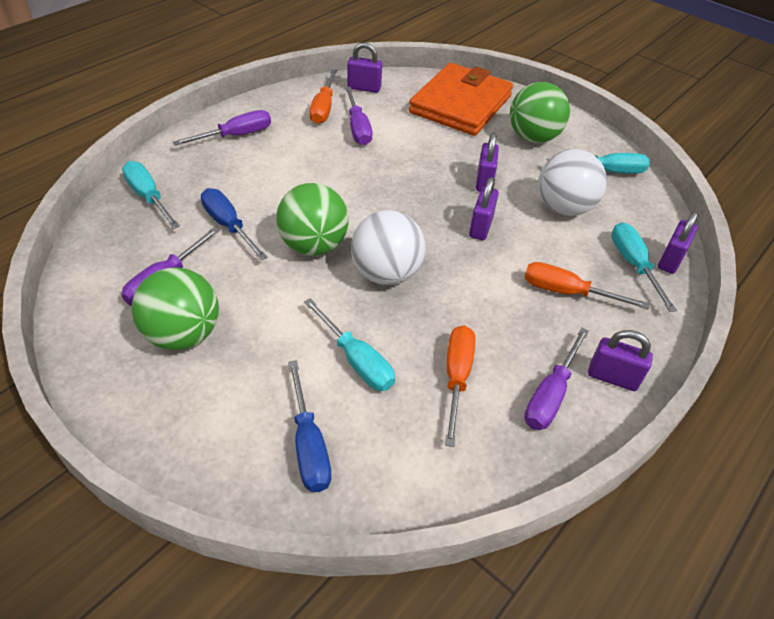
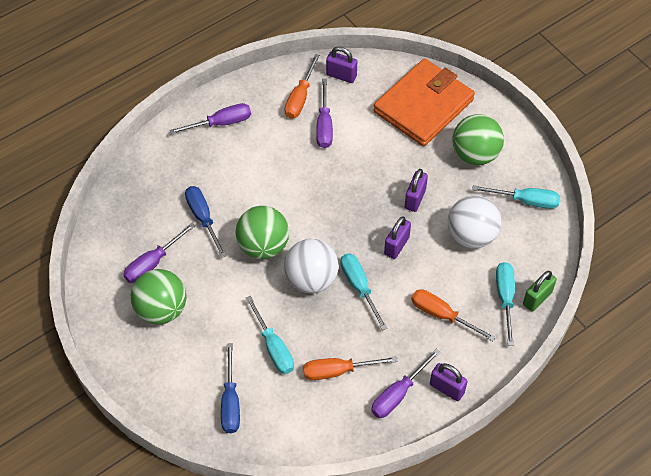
camera: 15 degrees right, 10 degrees up
turquoise screwdriver [122,161,180,229] -> turquoise screwdriver moved to [341,253,387,331]
orange screwdriver [445,325,476,447] -> orange screwdriver turned 120 degrees counterclockwise [303,356,398,380]
purple padlock [658,211,698,274] -> green padlock [523,271,557,311]

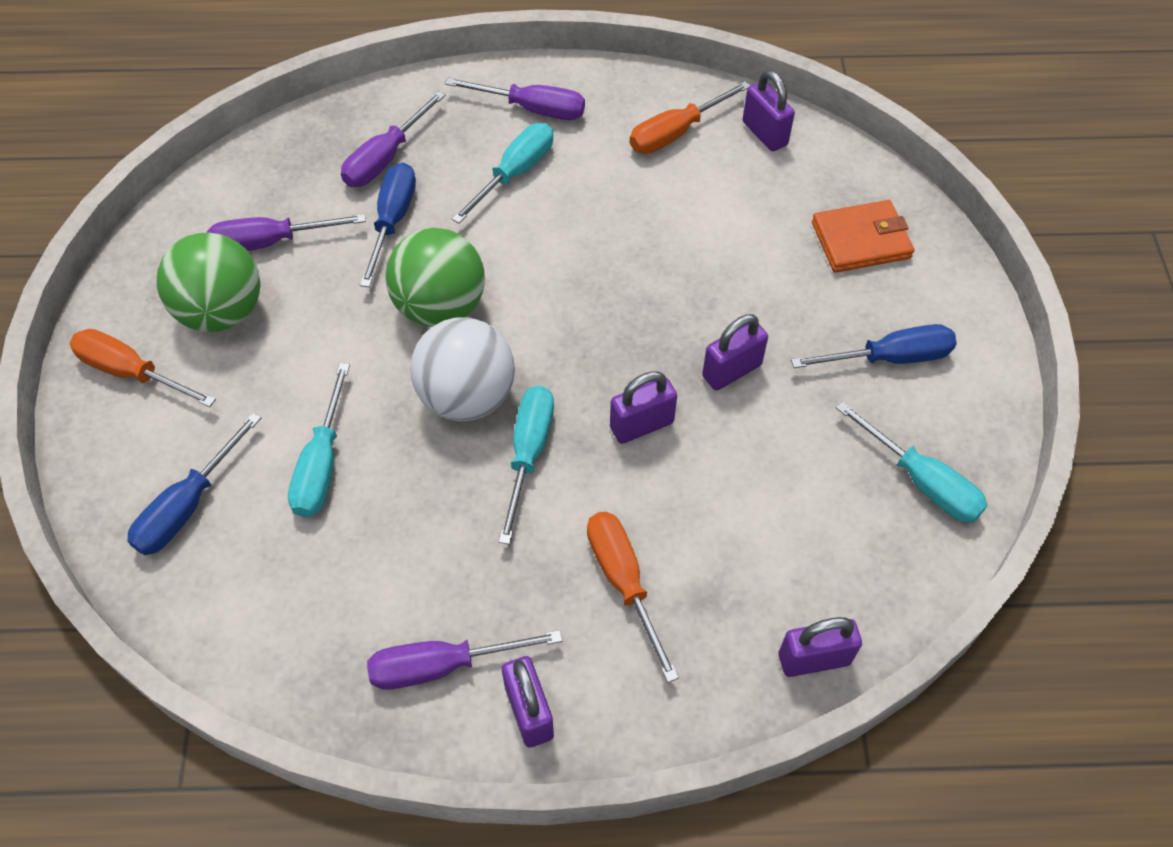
camera: 35 degrees right, 0 degrees up
orange screwdriver [303,356,398,380] -> orange screwdriver moved to [70,329,216,407]
purple screwdriver [316,79,333,148] -> purple screwdriver moved to [341,91,446,187]
orange wallet [373,58,475,146] -> orange wallet [812,200,914,273], size x0.55
white ball [448,195,502,248] -> none
green ball [452,114,504,165] -> blue screwdriver [791,324,957,368]
turquoise screwdriver [496,262,515,346] -> turquoise screwdriver moved to [452,123,553,223]
green padlock [523,271,557,311] -> purple padlock [779,617,862,677]

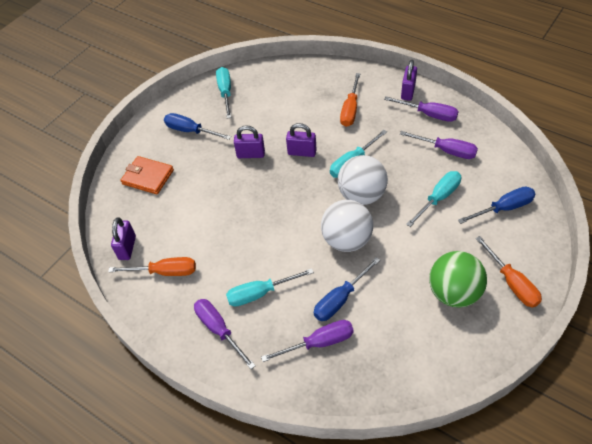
camera: 140 degrees left, 5 degrees down
purple screwdriver [206,214,366,251] -> purple screwdriver moved to [400,131,478,159]
green ball [385,228,485,327] -> white ball [321,200,373,252]
purple padlock [779,617,862,677] -> none

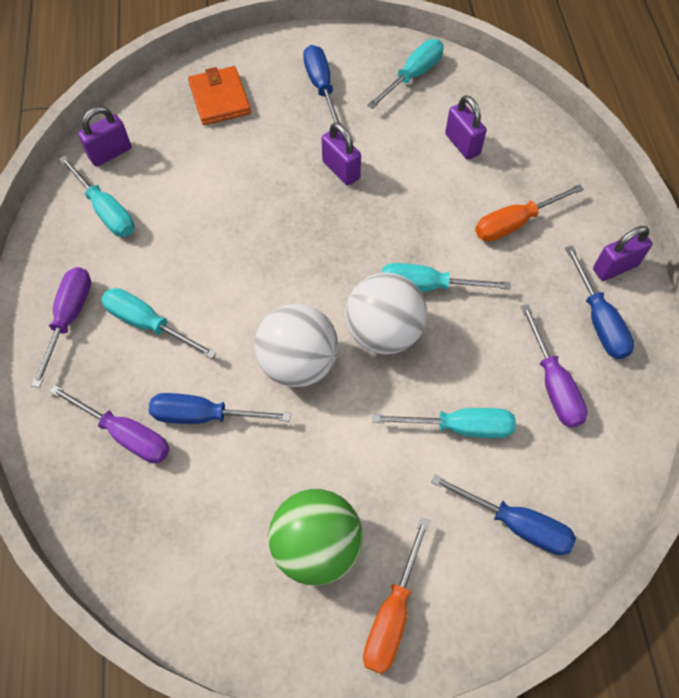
camera: 45 degrees right, 10 degrees up
orange screwdriver [108,257,196,276] -> turquoise screwdriver [59,155,134,237]
purple padlock [286,123,317,157] -> purple padlock moved to [445,95,487,160]
purple screwdriver [384,96,459,122] -> blue screwdriver [565,246,634,359]

